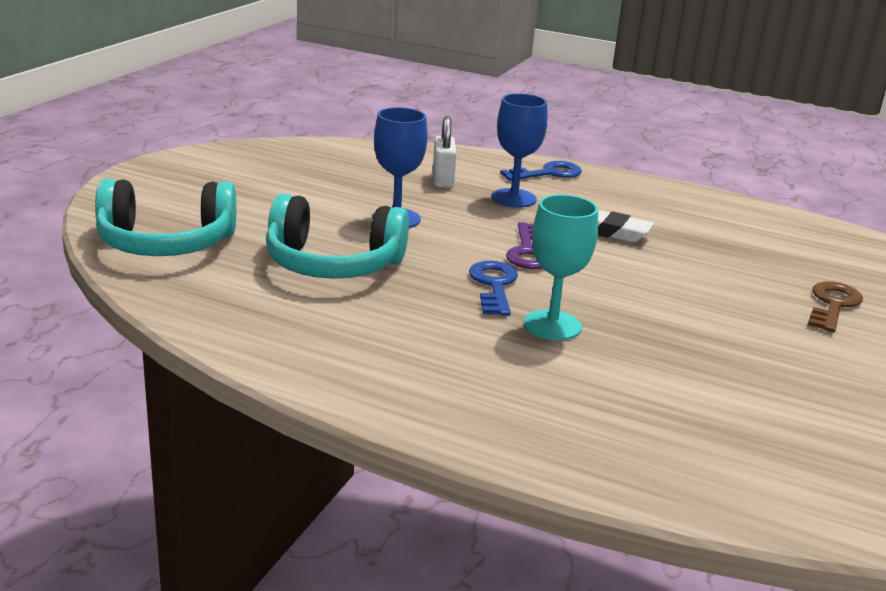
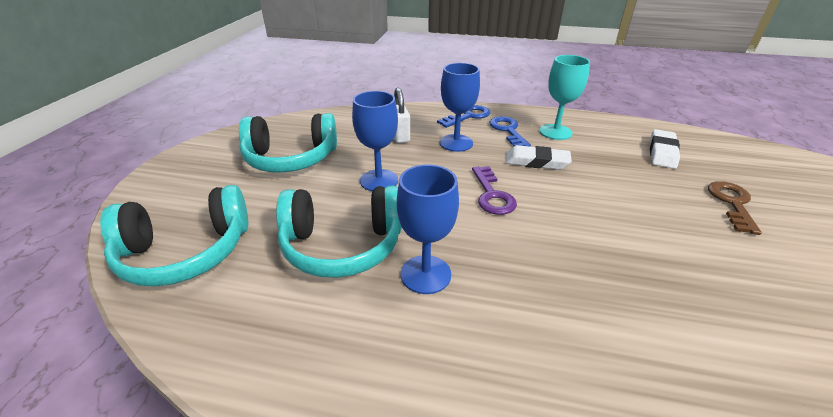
camera: 10 degrees left, 10 degrees up
blue key [469,261,518,316] -> blue key moved to [489,116,531,147]
turquoise goblet [524,195,598,340] -> turquoise goblet moved to [539,55,590,140]
none -> turquoise headphones [239,113,337,173]
none -> blue goblet [397,165,459,294]
none -> white eraser [650,129,680,169]

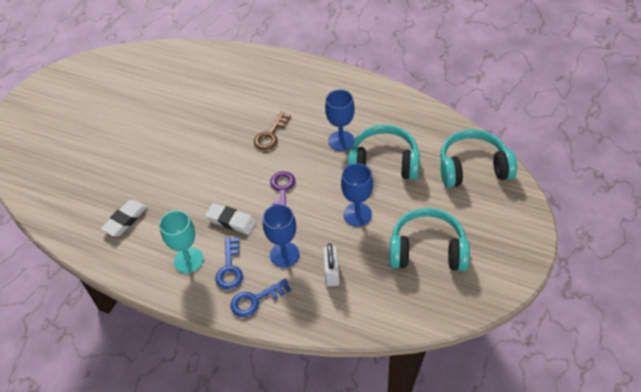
camera: 165 degrees left, 15 degrees up
brown key [708,181,762,235] -> brown key moved to [254,112,291,150]

